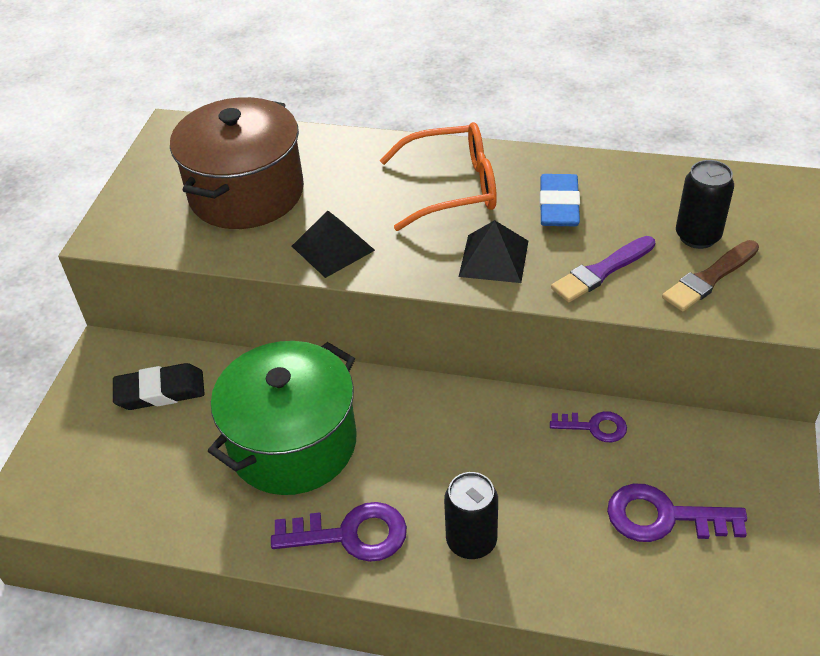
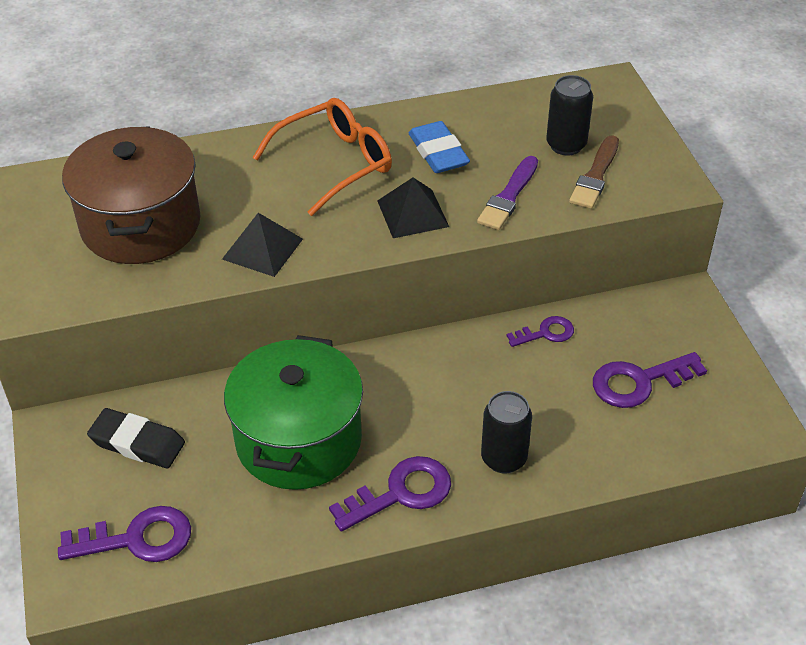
camera: 30 degrees left, 0 degrees up
black eraser [113,363,205,410] -> black eraser turned 60 degrees clockwise [87,408,185,468]
none -> purple key [58,506,191,562]

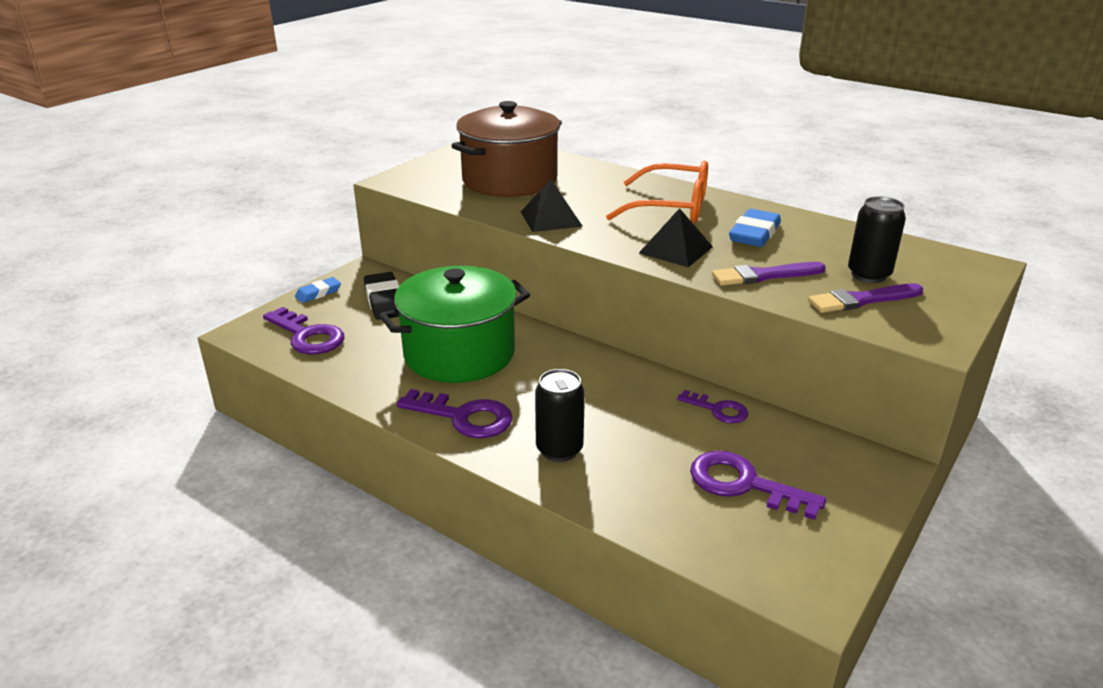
camera: 50 degrees right, 15 degrees down
brown brush [569,135,619,209] -> purple brush [808,283,923,313]
none -> blue eraser [295,277,341,303]

